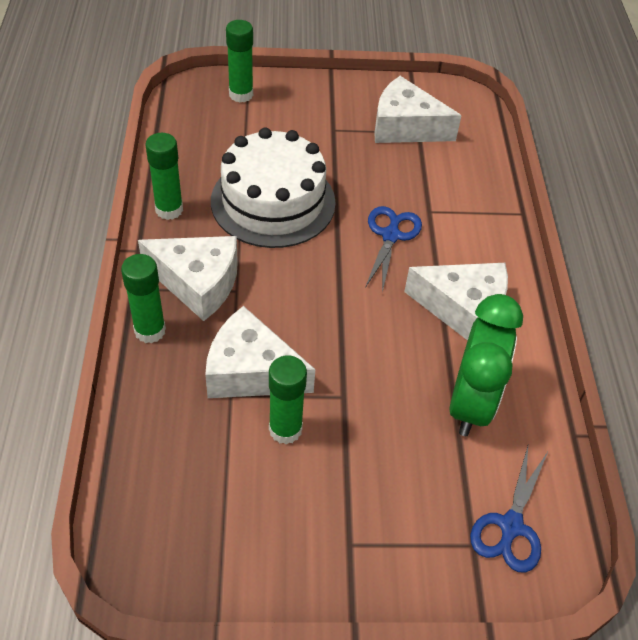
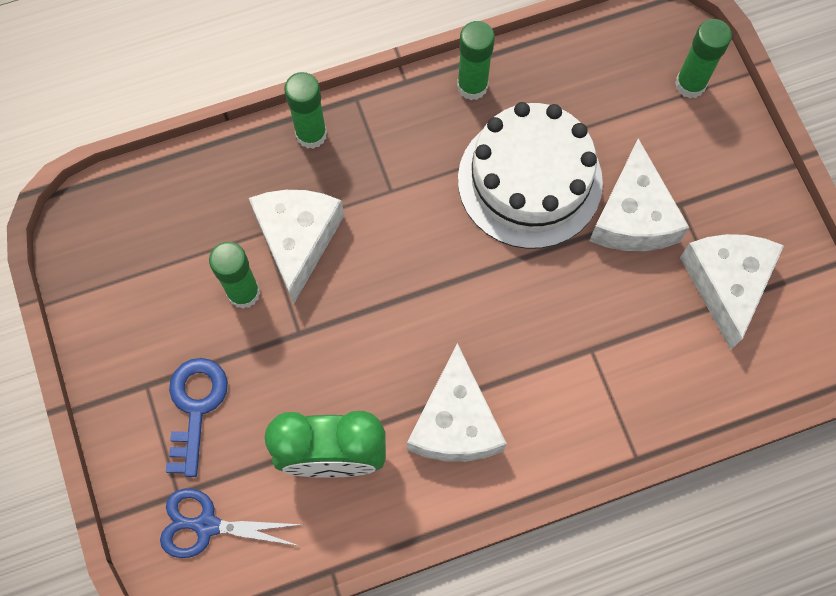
camera: 75 degrees right, 20 degrees up
white cheese [138,236,238,321] -> white cheese moved to [589,138,689,251]
blue scissors [365,206,422,292] -> none
none -> blue key [166,358,228,477]

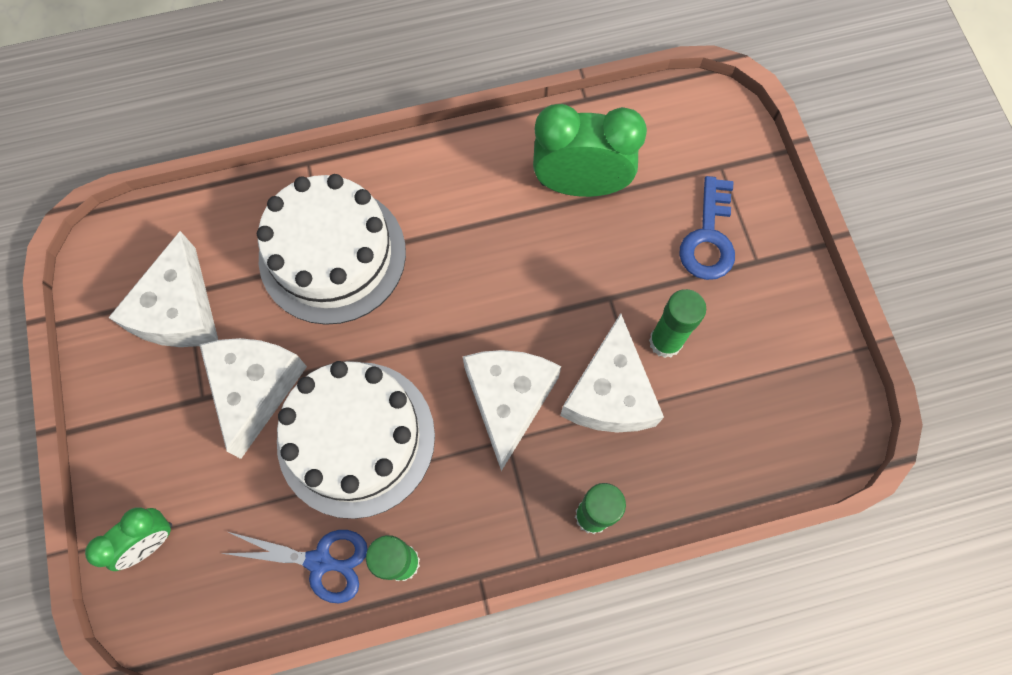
camera: 175 degrees left, 0 degrees up
blue scissors [160,488,303,558] -> blue scissors moved to [221,530,368,603]
white cheese [407,343,507,462] -> white cheese moved to [463,350,561,471]
green glue stick [675,19,732,98] -> green clock [85,507,172,571]
none -> white cake [257,174,406,325]

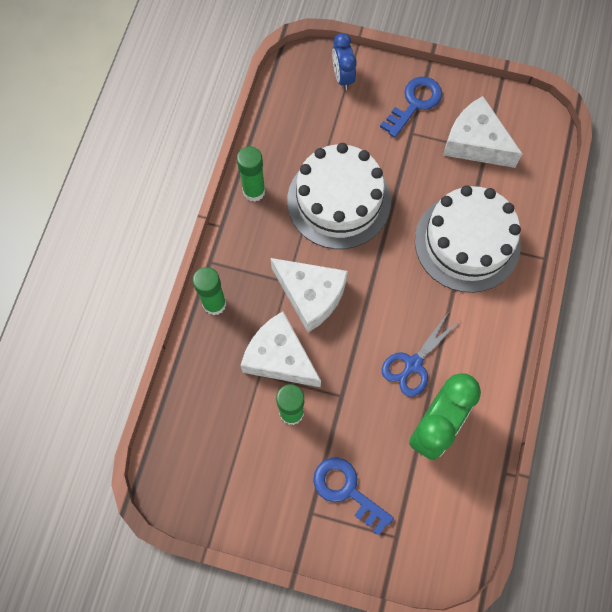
camera: 120 degrees right, 0 degrees up
green clock [85,507,172,571] -> blue clock [332,33,357,90]
white cheese [200,338,307,459] -> none
blue scissors [221,530,368,603] -> blue scissors moved to [382,313,459,397]
none -> blue key [380,77,442,138]

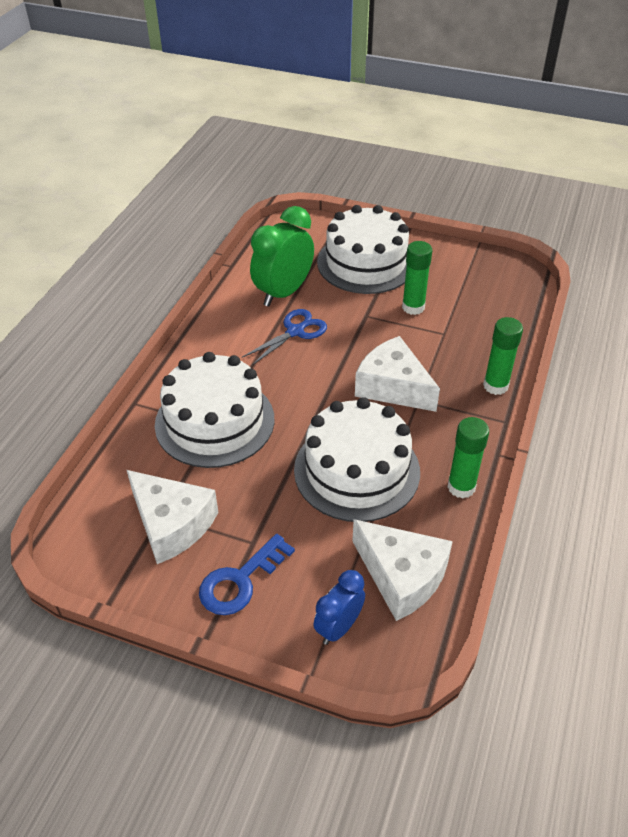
camera: 175 degrees left, 25 degrees down
white cheese [240,311,321,387] -> white cheese moved to [352,519,453,621]
blue key [313,457,394,535] -> white cake [317,205,409,294]
blue clock [332,33,357,90] -> blue clock turned 135 degrees counterclockwise [314,570,365,645]

